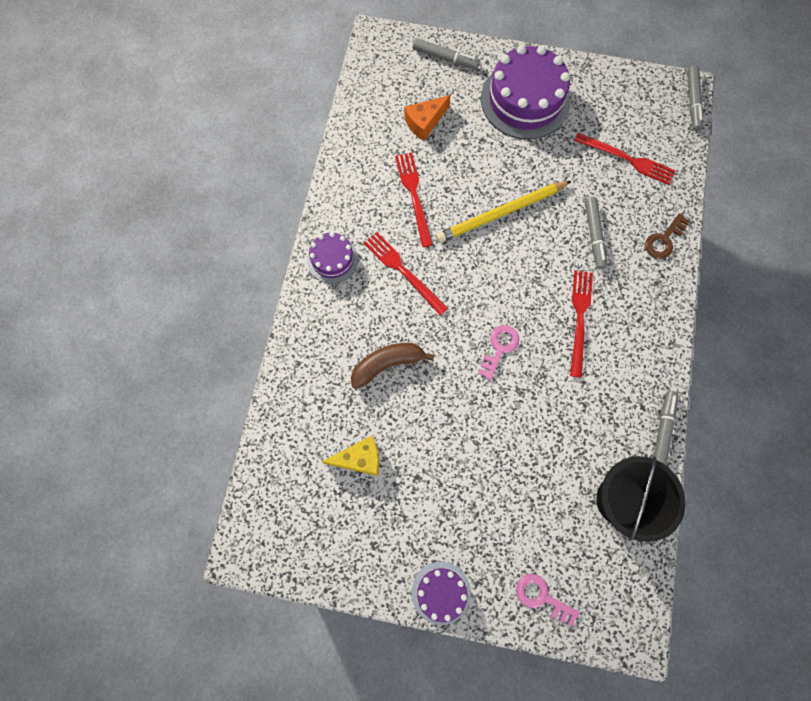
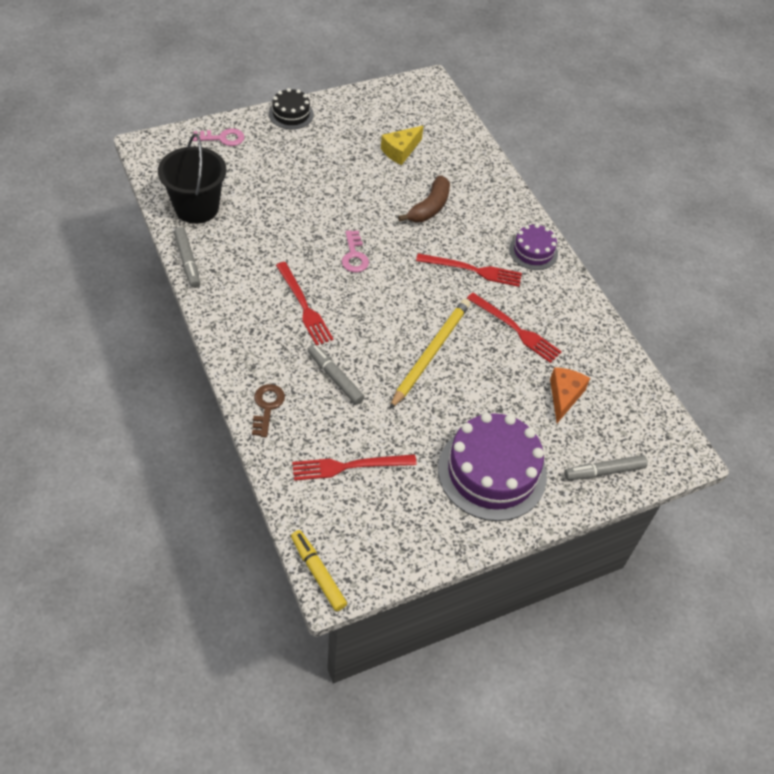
camera: 140 degrees right, 20 degrees down
purple cake [412,562,471,625] -> black cake [269,88,314,129]
grey marker [687,65,704,131] -> yellow marker [291,530,347,611]

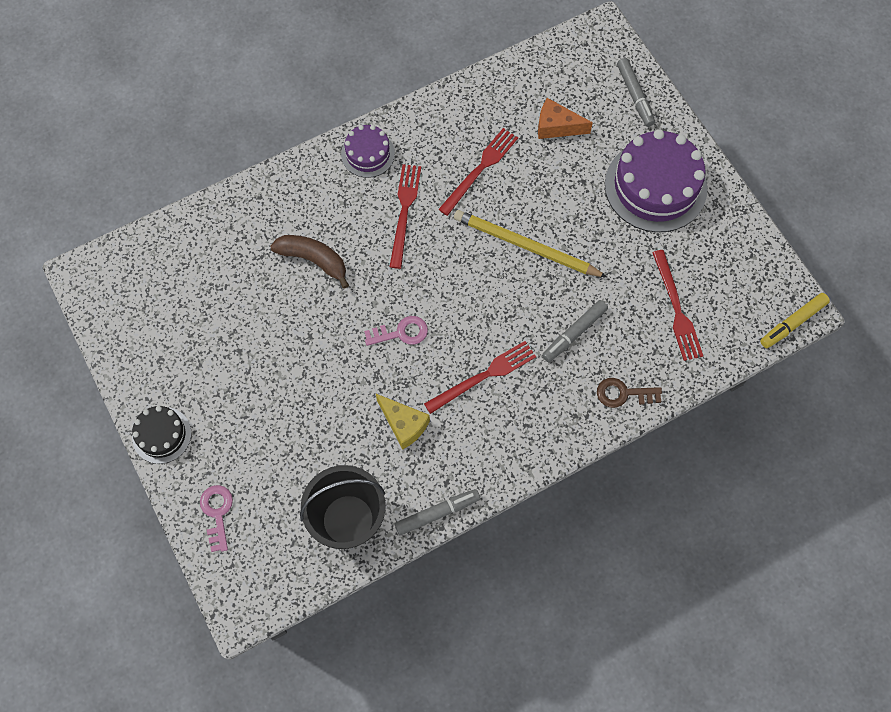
camera: 90 degrees left, 15 degrees up
yellow cheese [381,126,424,165] -> yellow cheese moved to [376,394,430,450]

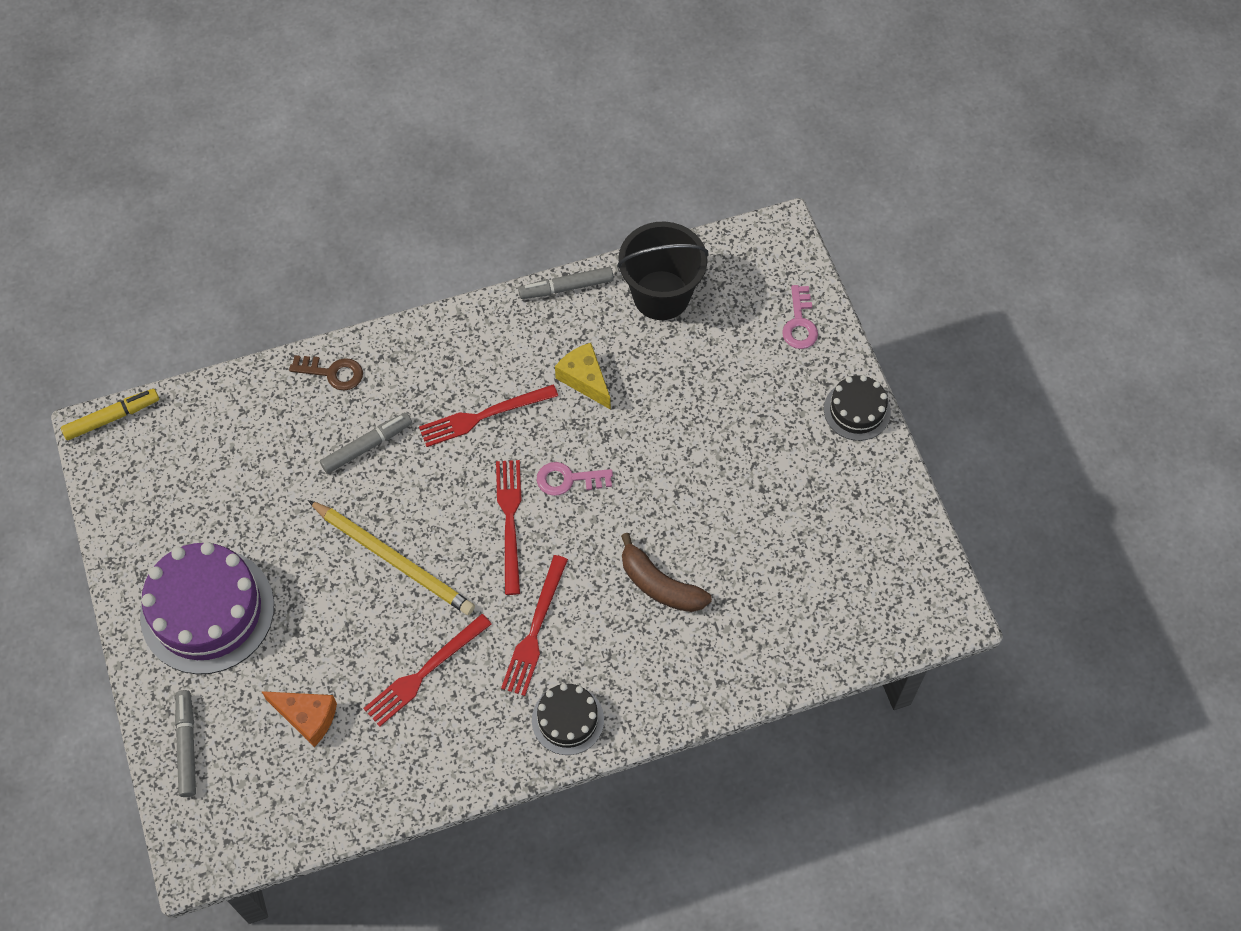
camera: 170 degrees left, 5 degrees down
purple cake [341,125,395,178] -> black cake [532,684,604,755]
red fork [652,250,703,361] -> red fork moved to [496,460,522,595]

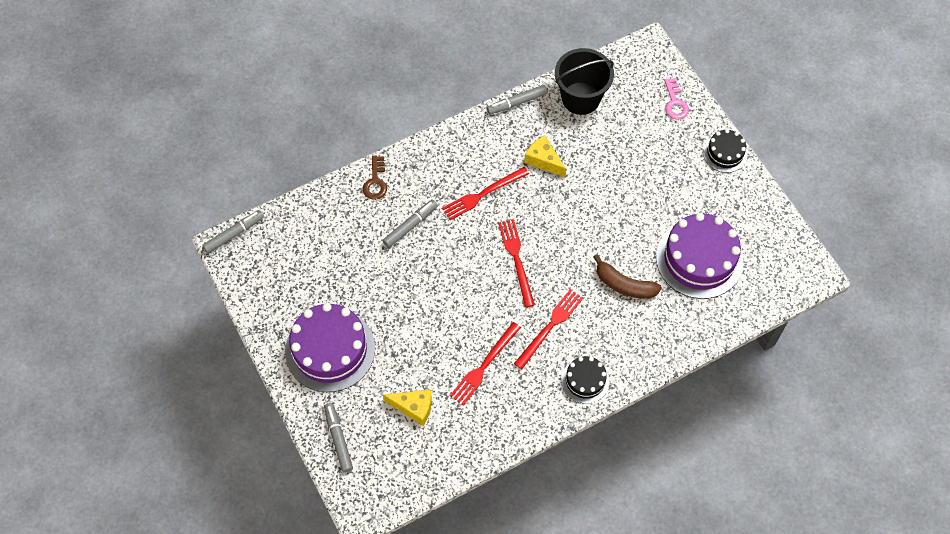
camera: 10 degrees left, 0 degrees up
yellow marker [61,389,159,440] -> grey marker [202,210,264,253]
orange cheese [261,691,337,747] -> yellow cheese [383,389,432,426]
brown key [289,355,363,391] -> brown key turned 90 degrees clockwise [363,156,387,200]
yellow pencil [308,500,475,615] -> none
red fork [501,555,568,696] -> red fork turned 150 degrees counterclockwise [514,289,583,369]
pink key [537,462,613,496] -> none
none -> purple cake [656,213,743,299]

